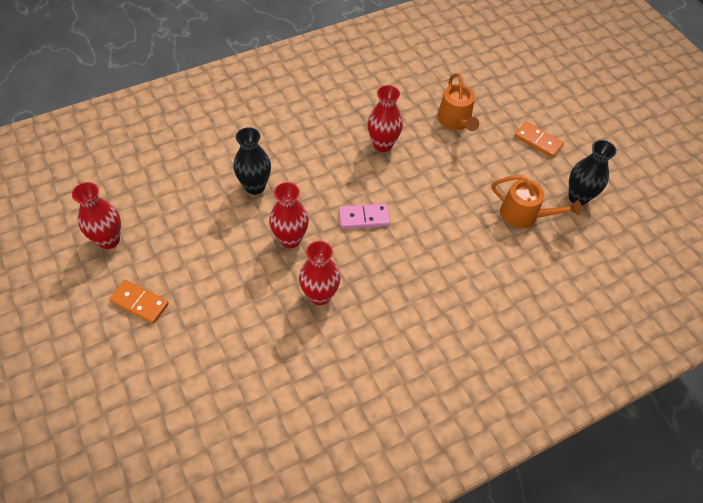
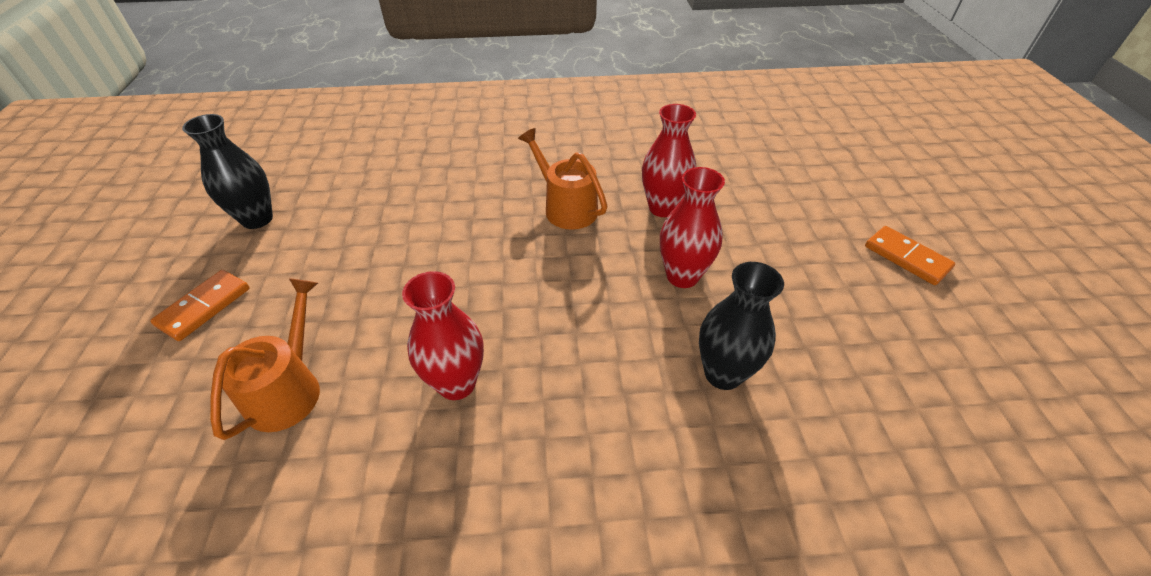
camera: 155 degrees left, 10 degrees down
red vase [72,182,121,249] -> none
pink domino [339,204,390,229] -> none
orange watering can [492,175,582,228] -> orange watering can moved to [518,128,608,230]
orange domino [514,122,564,158] -> orange domino turned 60 degrees clockwise [150,270,250,341]

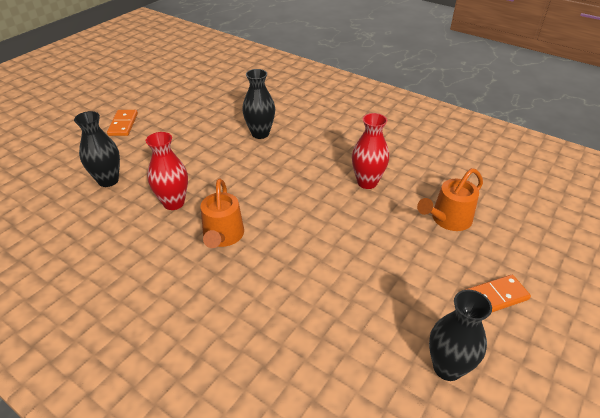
camera: 140 degrees left, 5 degrees down
red vase [660,167,725,288] -> none
none -> black vase [74,111,120,187]

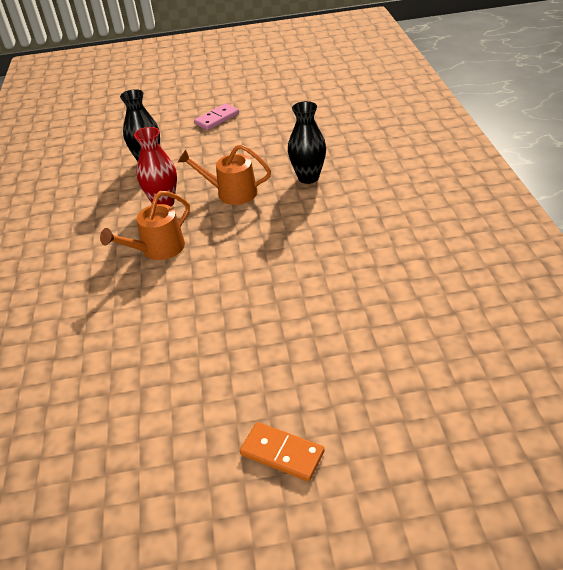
camera: 50 degrees right, 0 degrees up
orange domino [107,110,138,136] -> pink domino [194,104,239,130]
red vase [352,113,389,189] -> none
orange watering can [417,168,483,231] -> orange watering can moved to [178,144,271,205]
black vase [429,290,492,381] -> none

